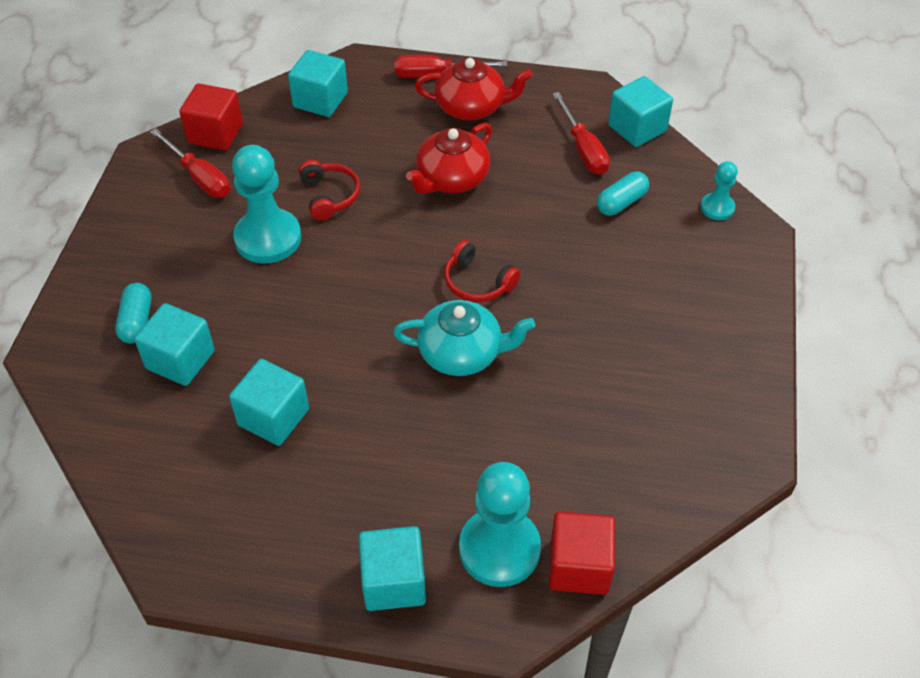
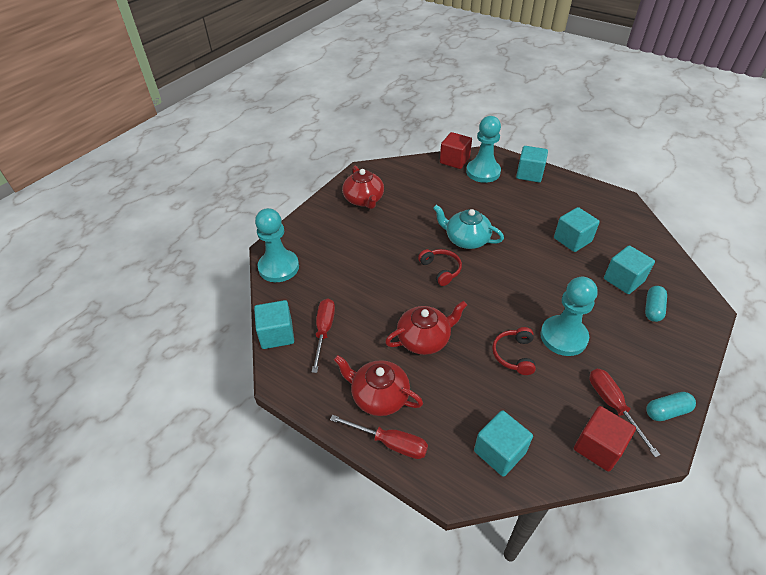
camera: 155 degrees left, 5 degrees down
turquoise capsule [597,171,649,216] -> turquoise capsule moved to [646,392,696,421]
turquoise pawn [701,161,738,220] -> turquoise pawn [255,208,299,282], size x1.93
none -> red teapot [342,166,384,209]

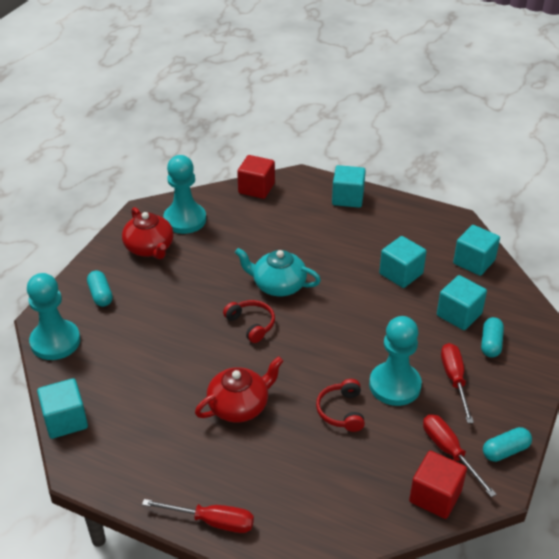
camera: 10 degrees left, 5 degrees down
red screwdriver [312,298,335,373] -> red screwdriver moved to [441,343,474,423]
red teapot [334,355,423,416] -> none
turquoise pawn [466,116,501,183] -> turquoise pawn moved to [163,155,206,234]
turquoise cube [474,410,533,477] -> turquoise cube moved to [453,225,500,276]
none -> turquoise capsule [87,270,113,307]

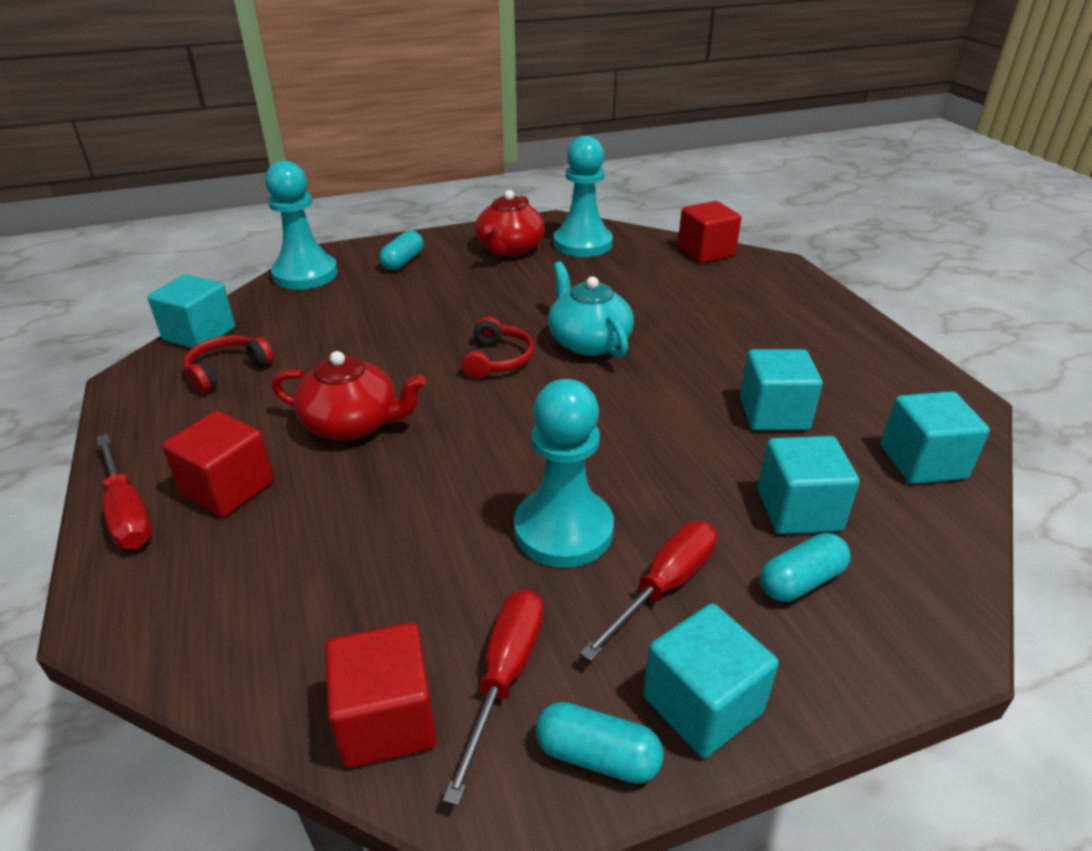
camera: 45 degrees right, 5 degrees down
red headphones [316,379,365,432] -> red headphones moved to [184,335,274,393]
turquoise cube [332,165,366,208] -> turquoise cube moved to [643,603,779,758]
none -> red cube [162,411,274,517]

